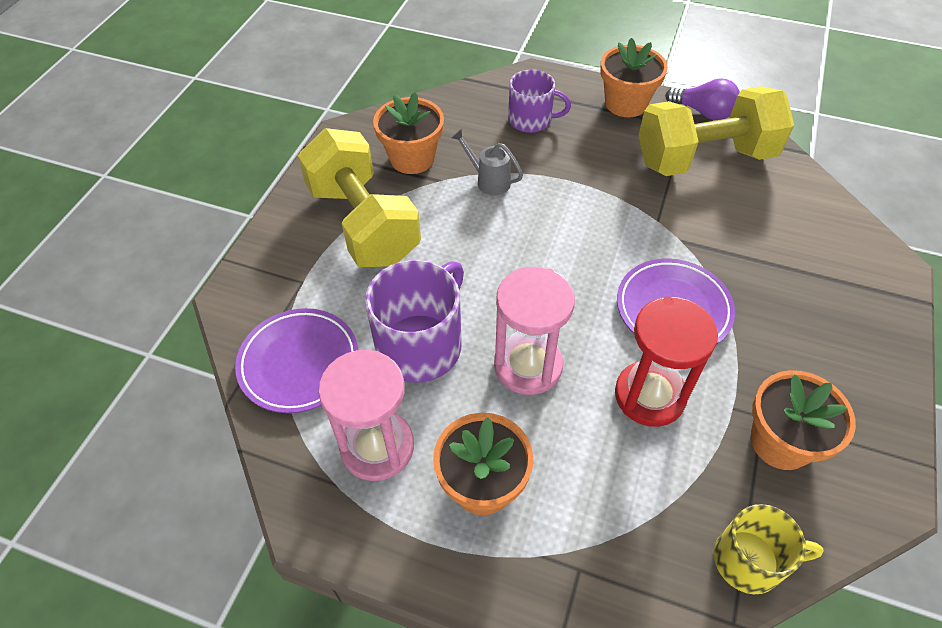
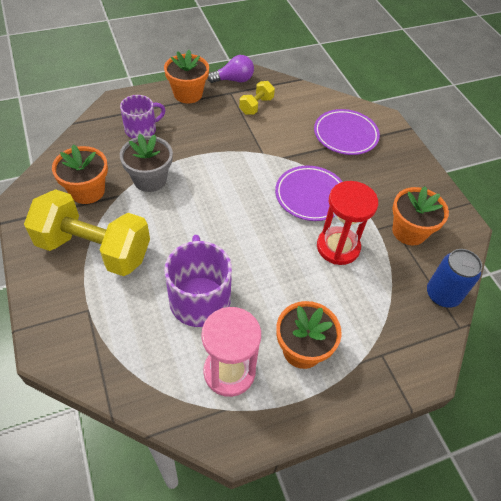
camera: 45 degrees left, 0 degrees up
purple plate [235,308,358,413] -> purple plate moved to [314,109,380,155]
grey watering can [451,129,523,195] -> grey flower pot [120,133,173,192]
pink hourglass [494,266,575,395] -> none
yellow dumbbell [638,86,794,176] -> yellow dumbbell [239,81,275,115], size x0.45
yellow mug [714,504,824,594] -> blue can [427,249,482,308]

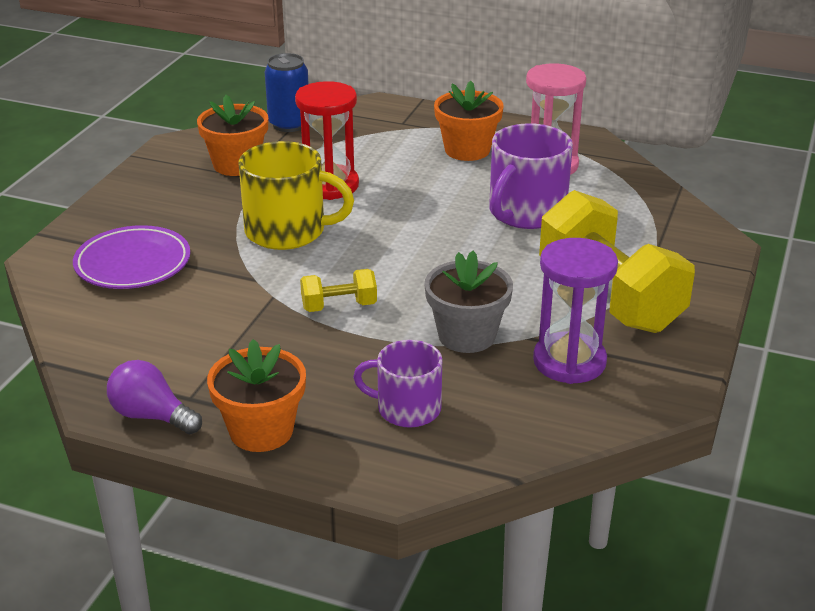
camera: 135 degrees left, 20 degrees down
orange flower pot [52,144,108,204] -> purple hourglass [533,238,618,384]
yellow dumbbell [239,81,275,115] -> yellow dumbbell moved to [300,269,377,312]
purple plate [275,166,343,221] -> yellow mug [238,141,354,250]

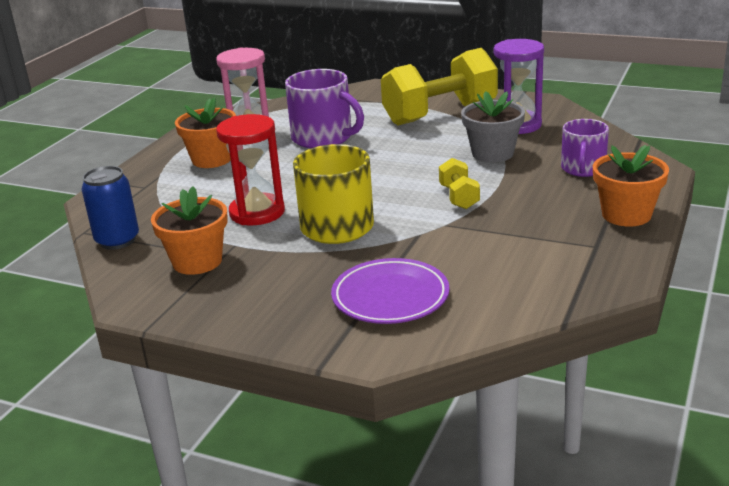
camera: 85 degrees left, 5 degrees down
purple light bulb [107,360,202,434] -> none

